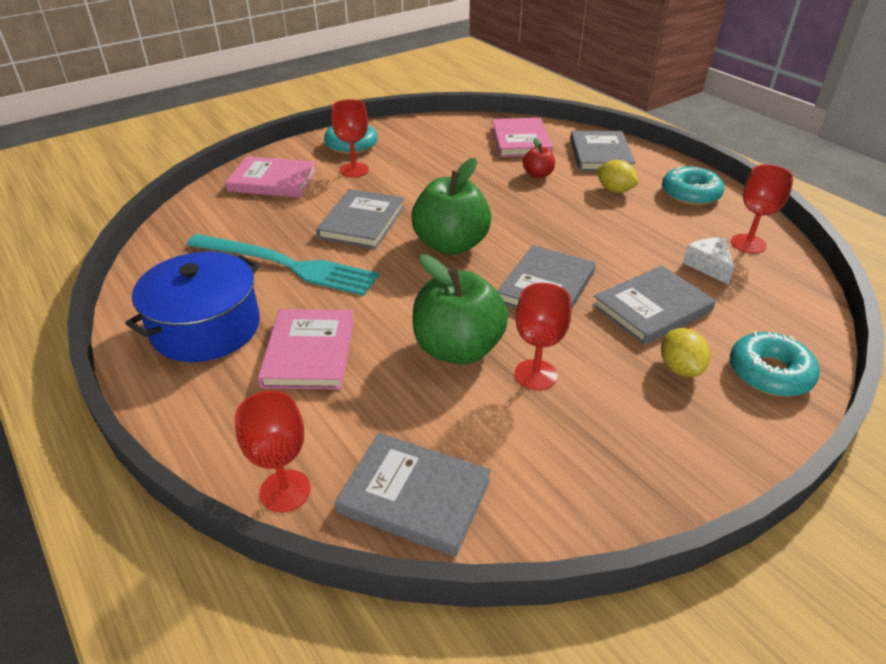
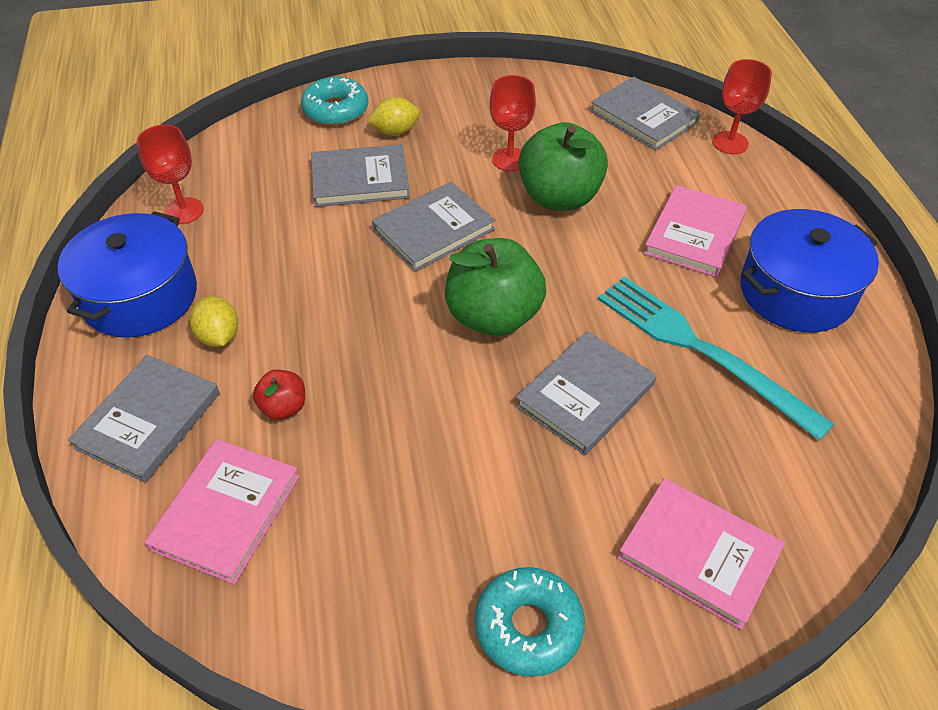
camera: 155 degrees left, 10 degrees up
red goblet [331,99,369,177] -> none
yellow lemon [661,328,710,377] -> yellow lemon turned 60 degrees clockwise [367,97,420,136]
turquoise donut [662,166,724,206] -> blue pot [58,211,197,338]
white cheese [683,238,734,285] -> none

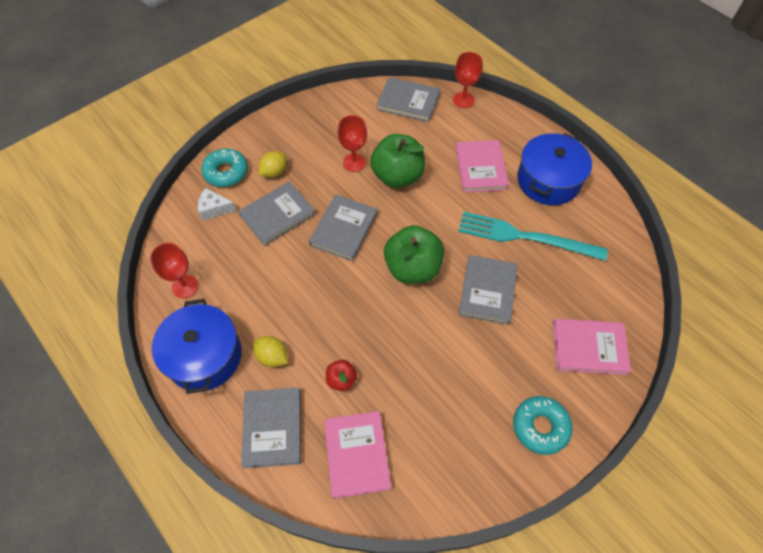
camera: 30 degrees left, 10 degrees up
none -> white cheese [198,188,237,221]

